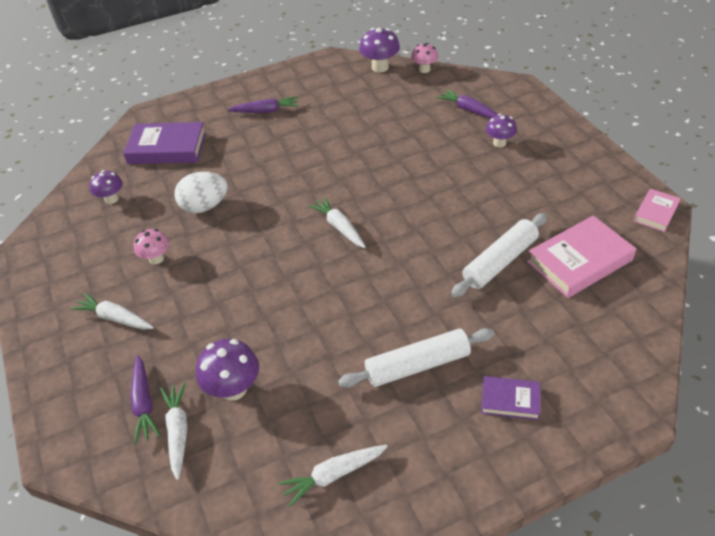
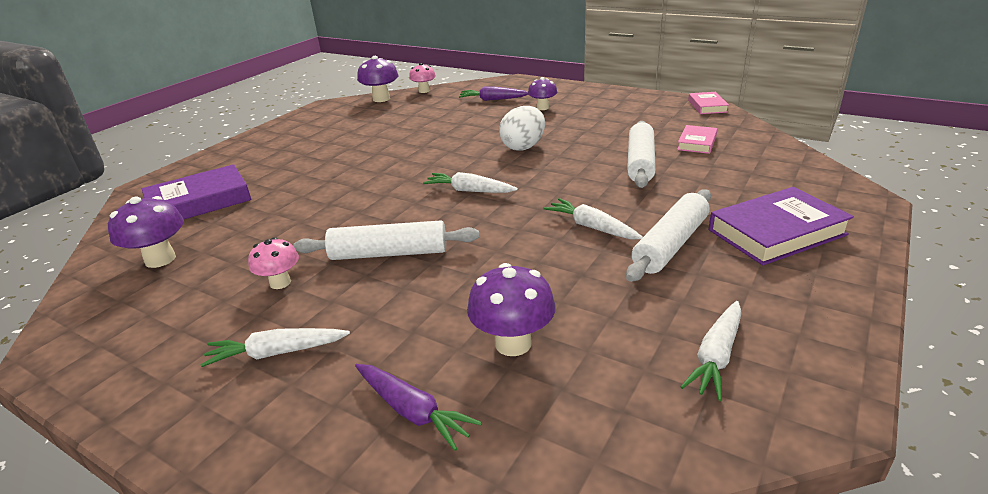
camera: 35 degrees left, 15 degrees down
purple mushroom [90,170,123,204] -> purple mushroom [108,196,184,268], size x1.50
white carrot [160,383,188,480] -> white carrot moved to [544,198,643,239]
white egg [174,172,228,213] -> white egg moved to [499,106,545,151]
purple carrot [227,96,299,113] -> none
purple book [481,376,540,420] -> purple book [709,187,854,265], size x1.81
pink book [527,216,636,298] -> pink book [677,125,717,154], size x0.55
none -> white rolling pin [293,220,480,260]

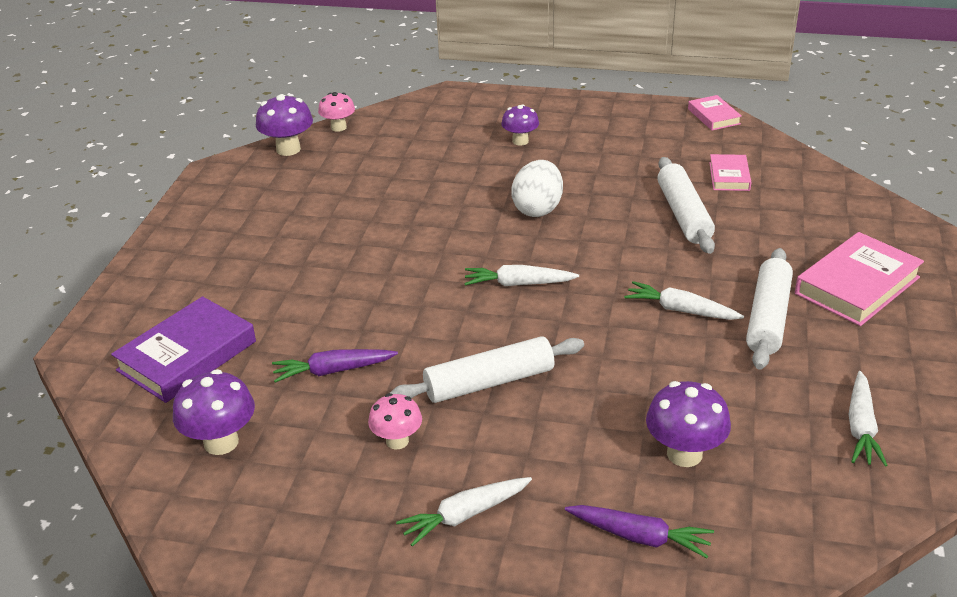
camera: 20 degrees left, 5 degrees up
purple carrot [459,87,528,101] -> purple carrot moved to [272,349,398,383]
purple book [709,187,854,265] -> pink book [795,232,924,326]

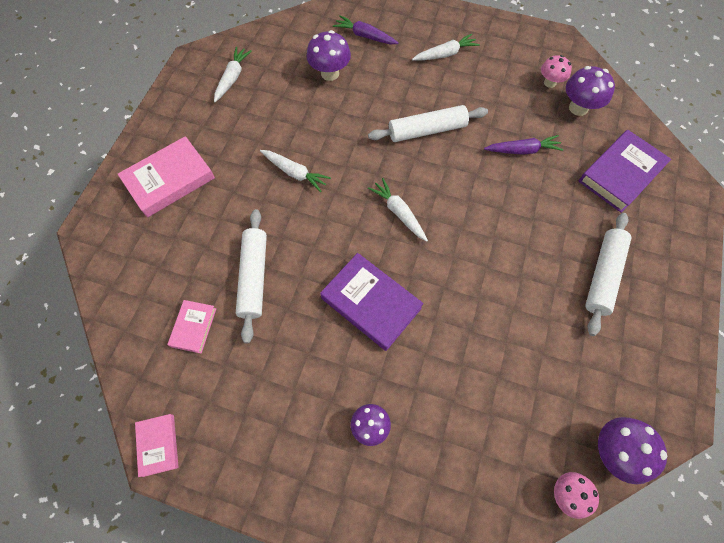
camera: 175 degrees left, 30 degrees up
pink mushroom [368,393,422,450] -> pink mushroom moved to [541,55,572,88]
white carrot [464,265,579,286] -> white carrot turned 135 degrees counterclockwise [368,178,428,242]
white egg [511,160,563,217] -> purple book [320,253,424,351]
white rolling pin [746,248,793,369] -> white rolling pin moved to [585,213,632,336]

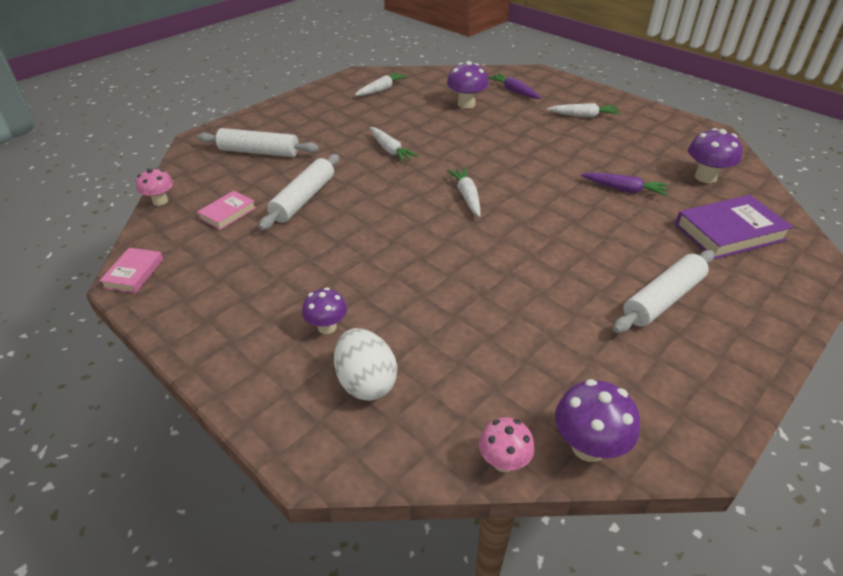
camera: 25 degrees right, 25 degrees down
pink book [118,136,215,217] -> none
purple book [320,253,424,351] -> none
white rolling pin [368,105,488,142] -> white rolling pin moved to [197,128,319,157]
pink mushroom [541,55,572,88] -> pink mushroom moved to [136,168,173,206]
none -> white egg [334,328,397,401]

